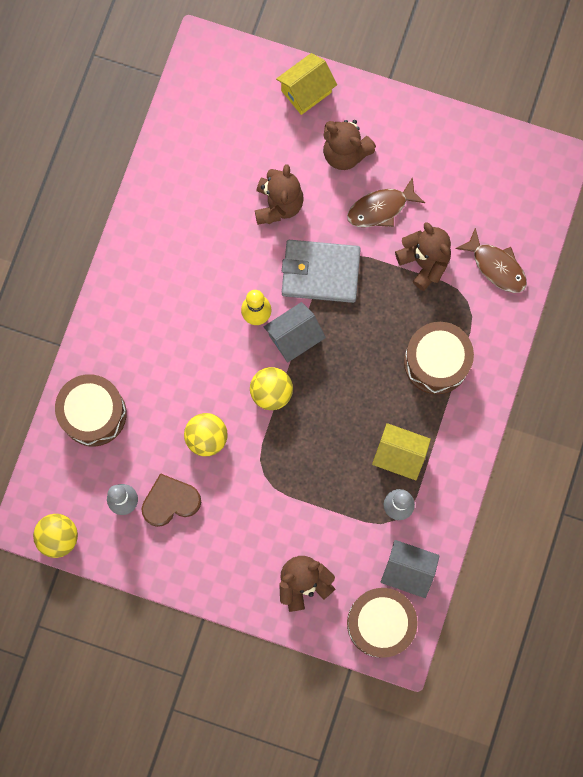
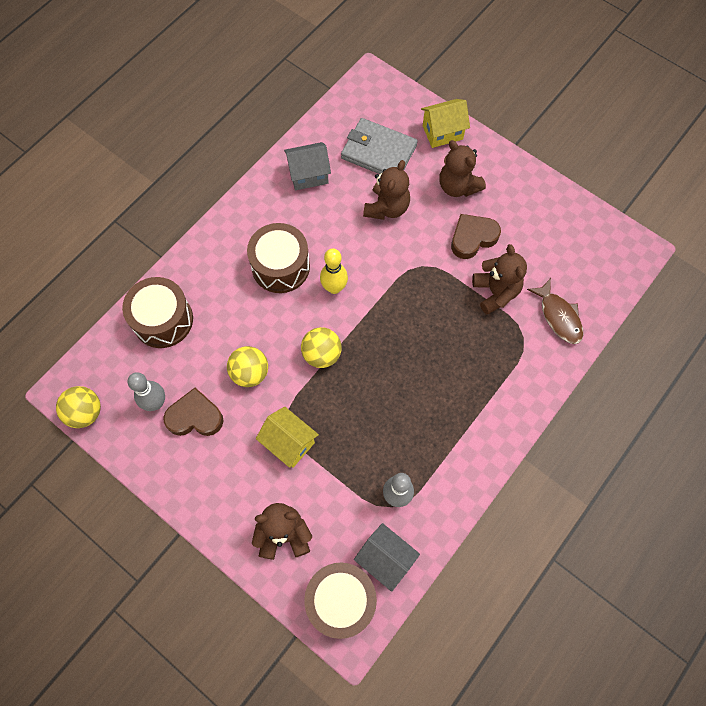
camera: 20 degrees right, 10 degrees down
grey house [264,302,326,362] -> grey house moved to [284,142,331,190]
grey wallet [282,240,361,303] -> grey wallet moved to [341,118,418,174]
brown fish [347,177,425,227] -> brown heart [451,214,501,259]
yellow house [372,423,431,480] -> yellow house moved to [256,407,319,468]
brown drum [404,322,474,394] -> brown drum moved to [247,223,310,293]

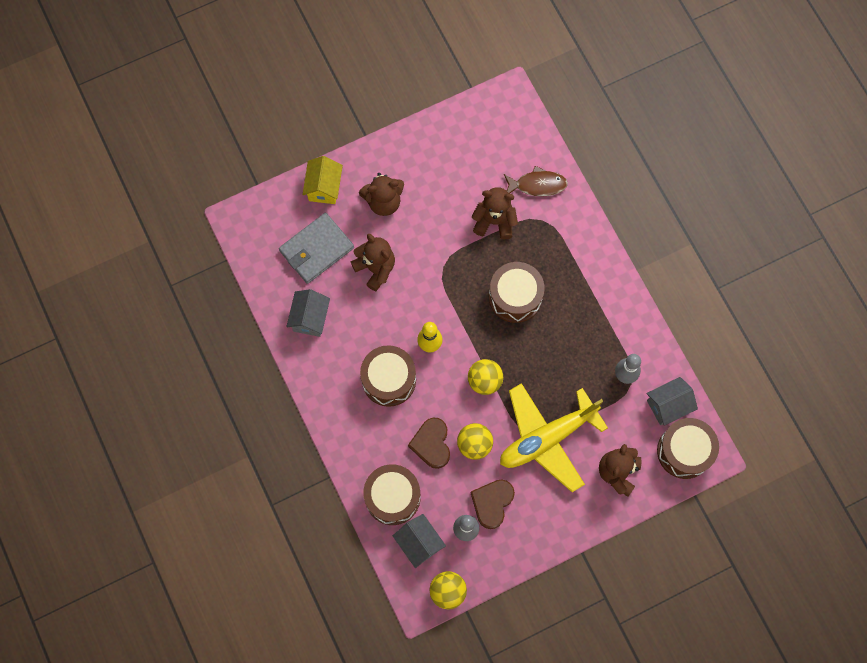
camera: 65 degrees left, 5 degrees up
yellow house [256,407,319,468] -> yellow plane [500,383,608,492]
brown heart [451,214,501,259] -> brown heart moved to [408,418,450,469]
none -> grey house [393,514,446,568]
none -> brown drum [489,262,545,323]

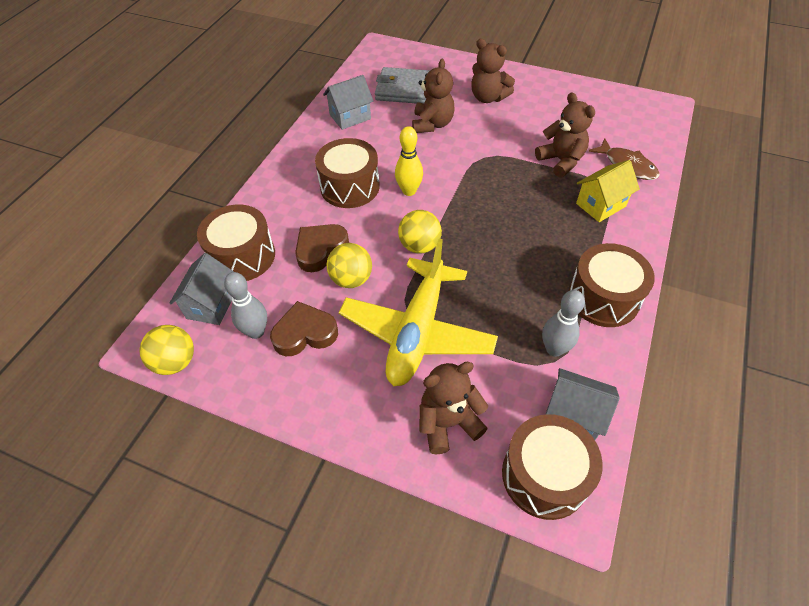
camera: 50 degrees right, 20 degrees down
yellow house [302,156,343,204] -> yellow house moved to [576,160,640,222]
brown drum [489,262,545,323] -> brown drum moved to [569,243,655,327]
yellow plane [500,383,608,492] -> yellow plane turned 90 degrees counterclockwise [339,239,498,386]

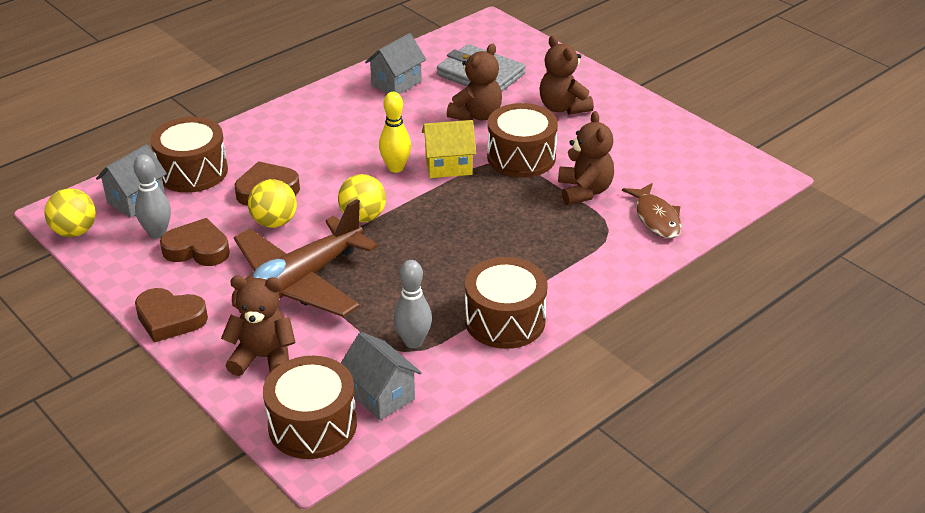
camera: 25 degrees right, 15 degrees down
brown drum [315,138,380,208] -> brown drum moved to [487,103,558,178]
grey house [323,75,373,130] -> grey house turned 45 degrees counterclockwise [365,33,426,94]
yellow plane [339,239,498,386] -> brown plane [232,199,378,317]
yellow house [576,160,640,222] -> yellow house moved to [422,120,476,178]
none -> brown heart [135,288,208,343]

